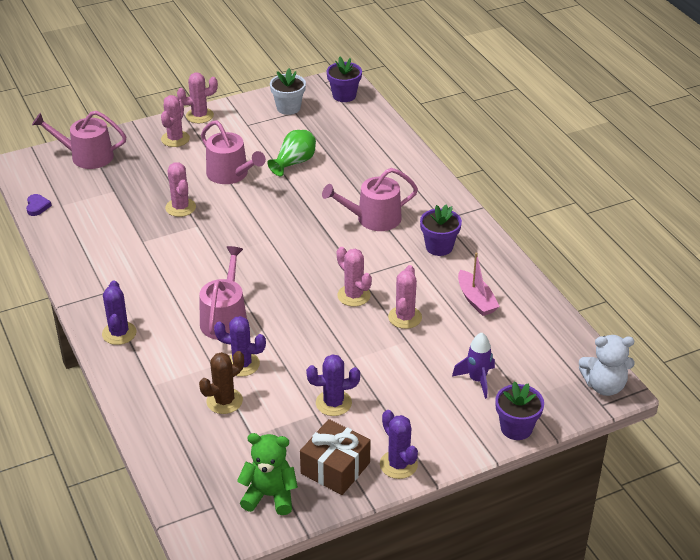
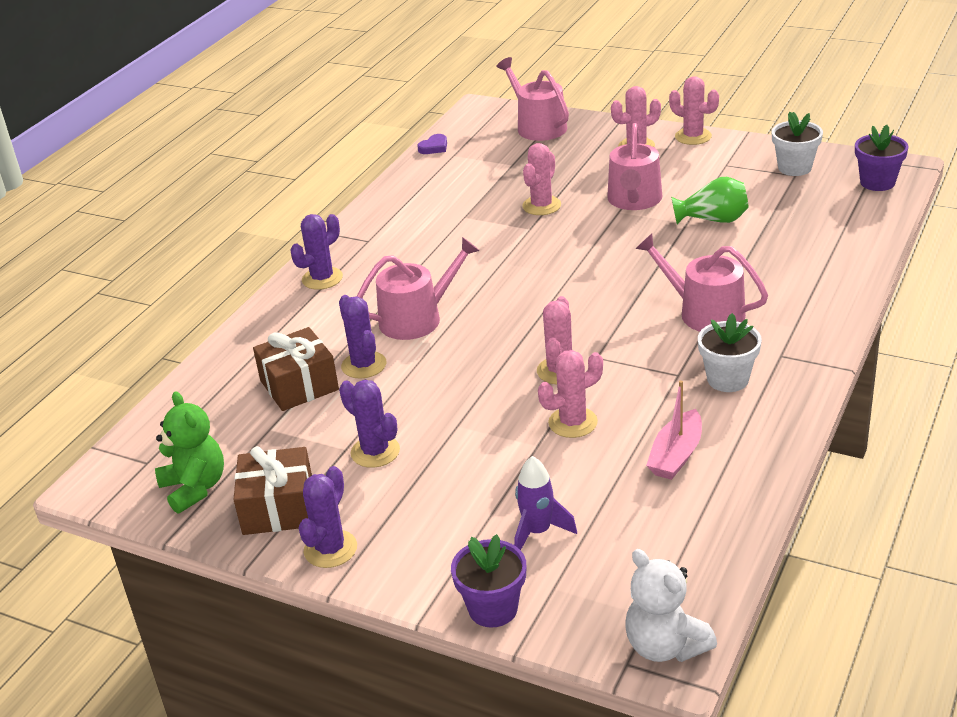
camera: 55 degrees right, 5 degrees down
brown cactus [199,351,244,414] -> brown gift [253,327,339,411]
purple flower pot [420,204,462,256] -> white flower pot [698,313,762,392]

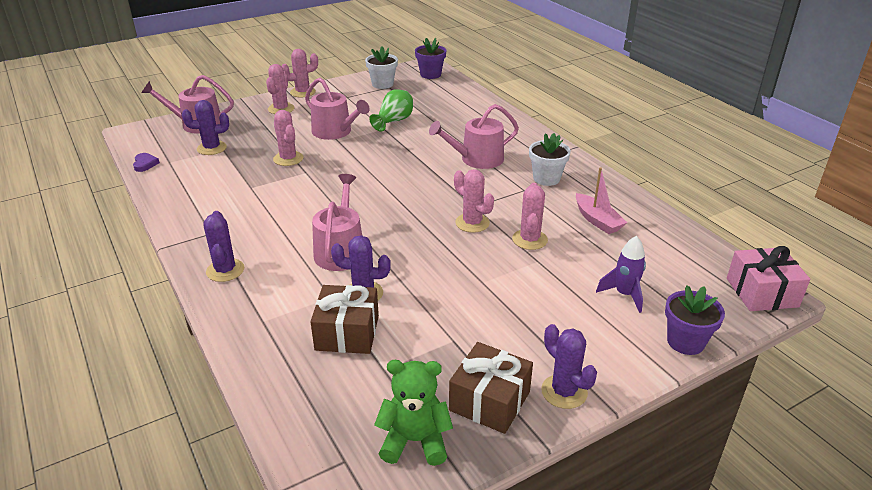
camera: 60 degrees left, 0 degrees up
purple cactus [339,380,400,468] -> purple cactus moved to [182,100,229,155]
white teddy bear [625,549,717,662] -> pink gift [727,246,810,311]

